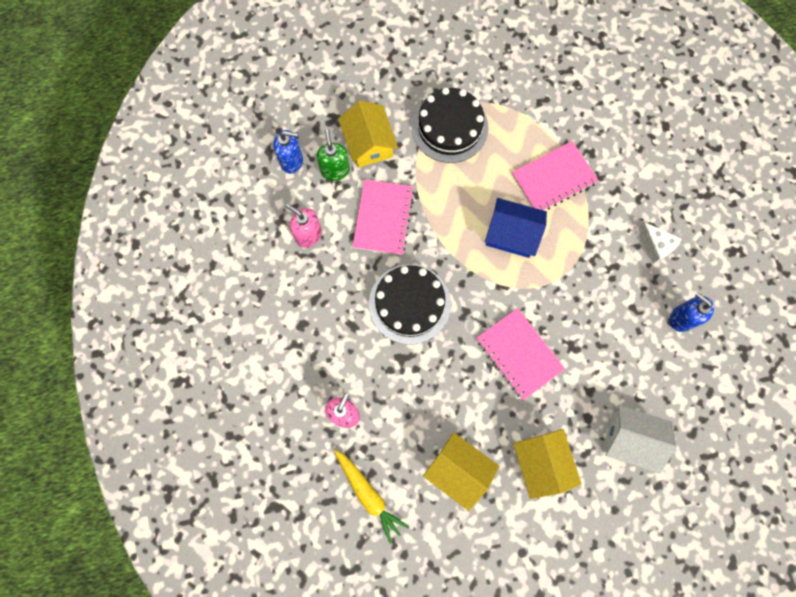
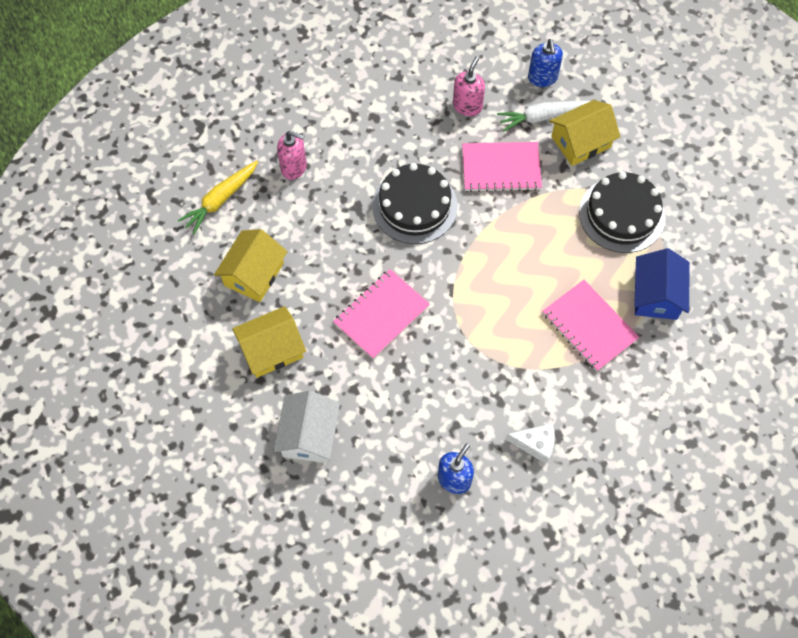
camera: 80 degrees right, 10 degrees down
green soap dispenser [317,129,350,181] -> white carrot [497,100,590,132]
blue house [485,198,547,258] -> blue house moved to [634,248,690,320]
white cheese [638,222,682,264] -> white cheese turned 120 degrees counterclockwise [506,423,555,464]

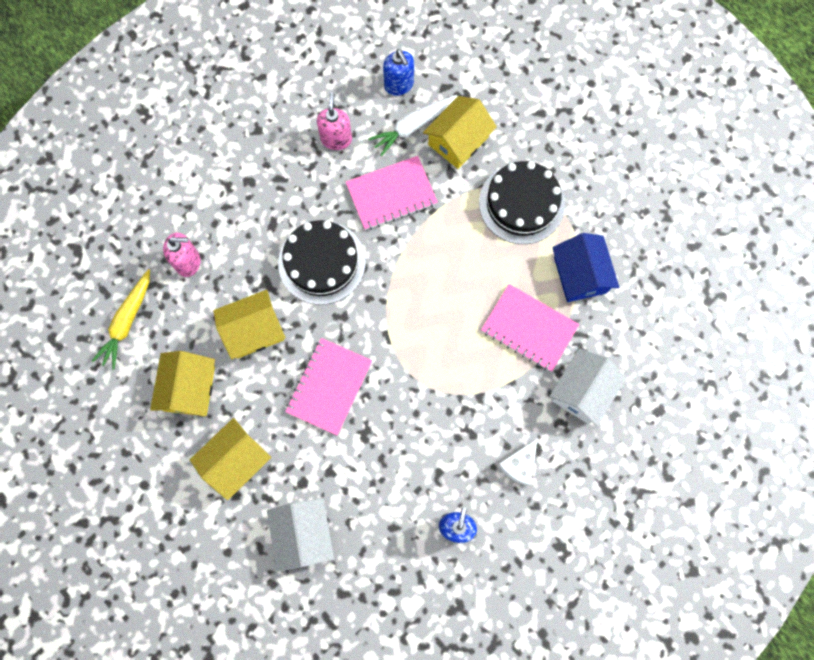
camera: 20 degrees left, 10 degrees up
white cheese [506,423,555,464] -> white cheese turned 135 degrees clockwise [497,438,538,486]
none -> yellow house [213,290,285,359]
none -> white house [550,349,626,427]

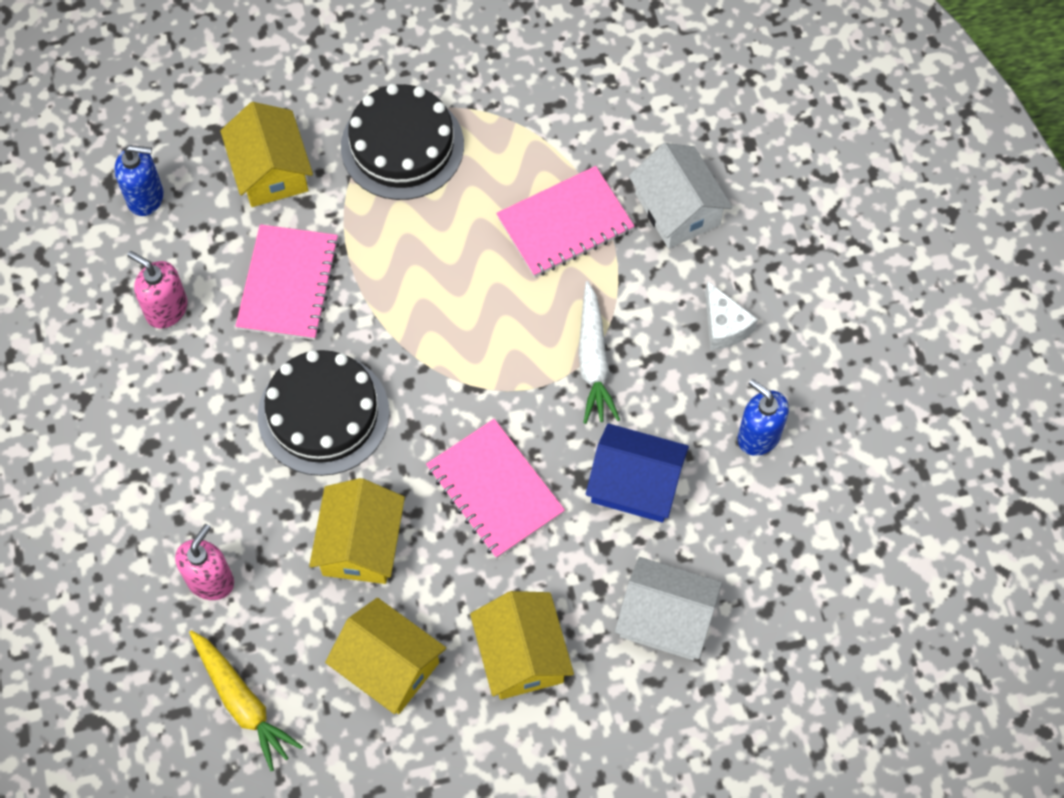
camera: 60 degrees left, 10 degrees down
white carrot [368,95,457,156] -> white carrot moved to [578,281,620,424]
blue house [552,233,619,302] -> blue house moved to [586,423,689,523]

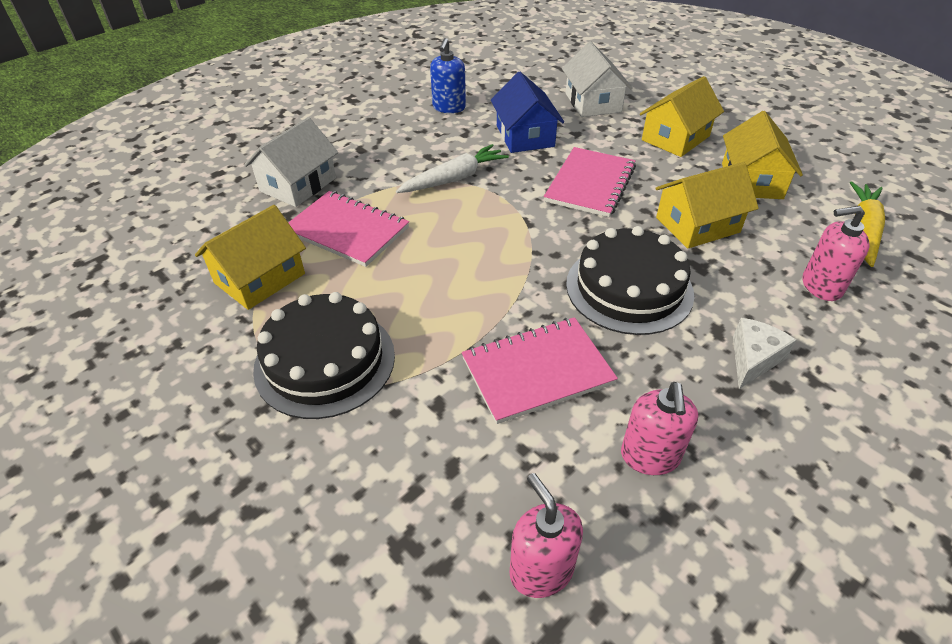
camera: 120 degrees left, 20 degrees down
blue soap dispenser [115,145,163,216] -> pink soap dispenser [510,473,583,598]
yellow house [220,102,313,207] -> yellow house moved to [195,205,306,310]
white cheese [705,281,758,350] -> white cheese moved to [733,318,796,389]

